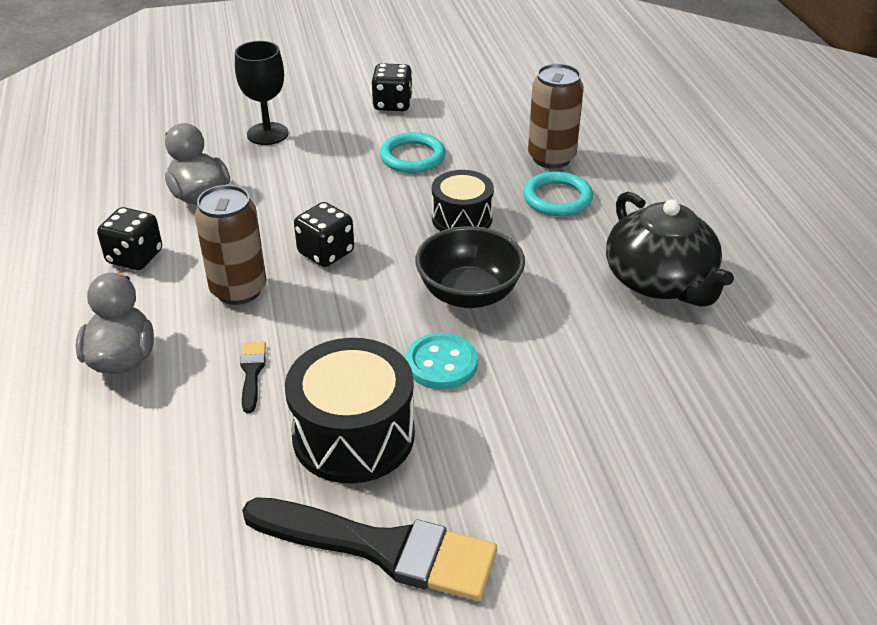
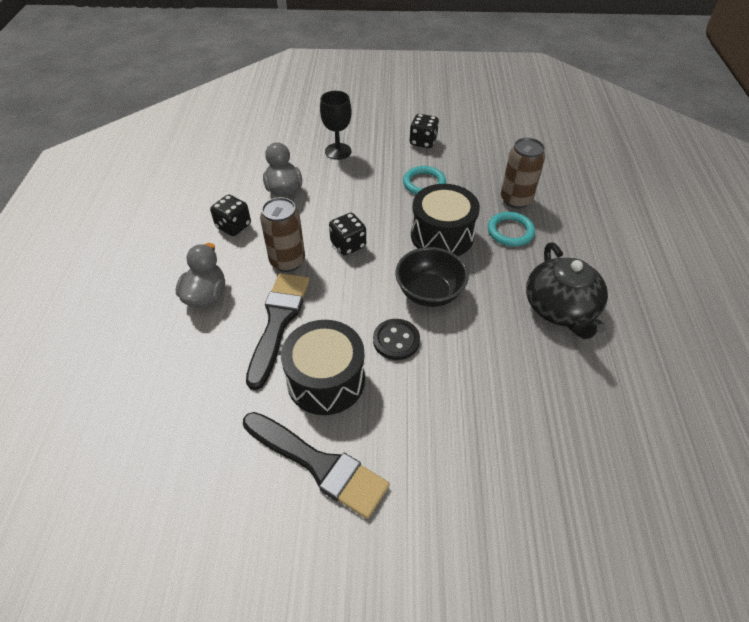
camera: 15 degrees right, 10 degrees up
black brush [240,342,266,413] -> black brush [246,273,309,390], size x2.30
turquoise button [406,333,478,390] -> black button [373,319,420,360]
black drum [432,170,494,231] -> black drum [411,184,480,256], size x1.58

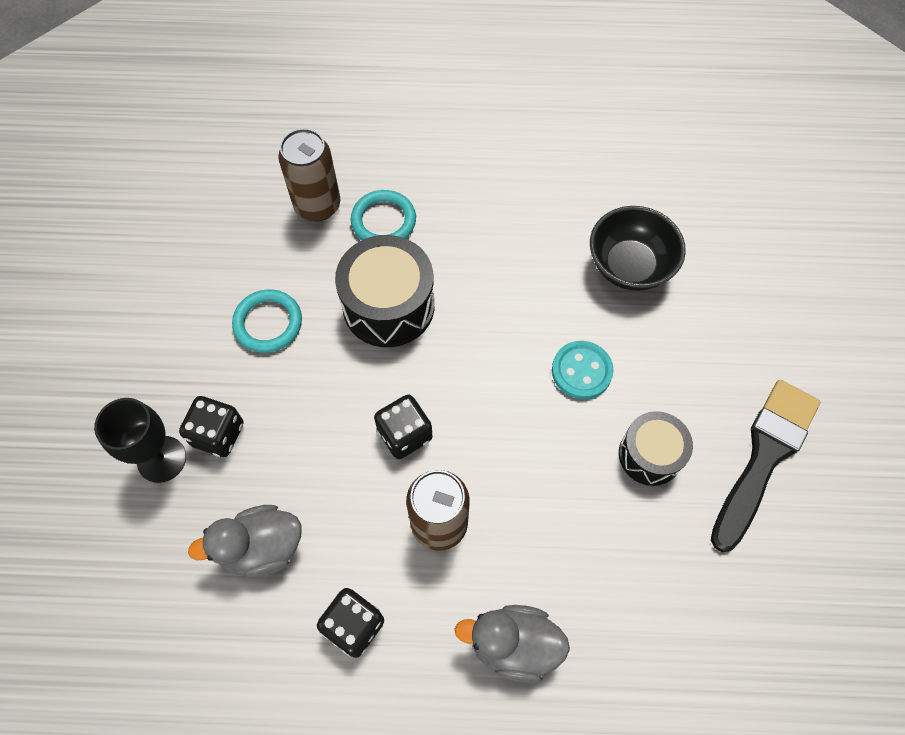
camera: 90 degrees left, 15 degrees up
black brush [246,273,309,390] -> none
black drum [281,320,365,415] -> black drum [619,411,693,486], size x0.63
black button [373,319,420,360] -> turquoise button [552,341,614,399]
black bowl [395,247,469,307] -> black bowl moved to [590,206,686,291]
black dice [409,114,439,148] -> black dice moved to [179,396,244,457]
black teapot [526,243,608,339] -> none

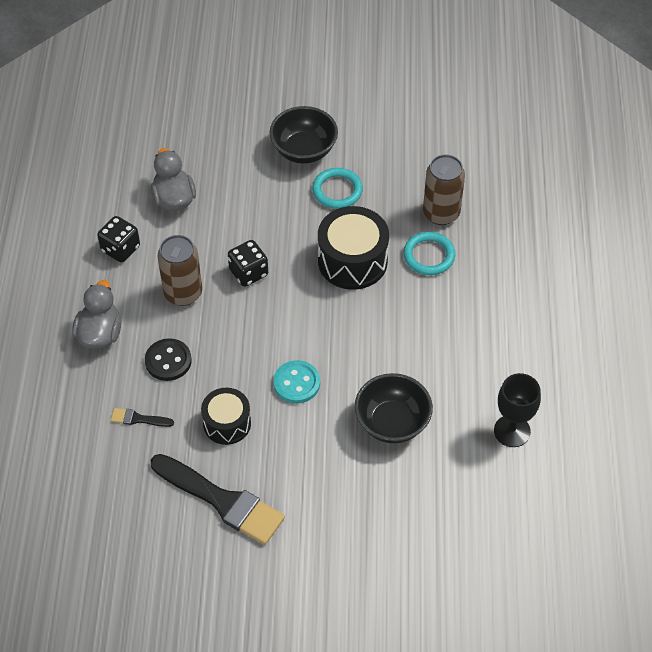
camera: 90 degrees right, 10 degrees down
black goblet [94,398,186,483] -> black goblet moved to [494,373,541,447]
black dice [179,396,244,457] -> none
none -> black brush [111,408,174,427]
none -> black button [145,338,192,381]
none -> black bowl [270,106,338,164]

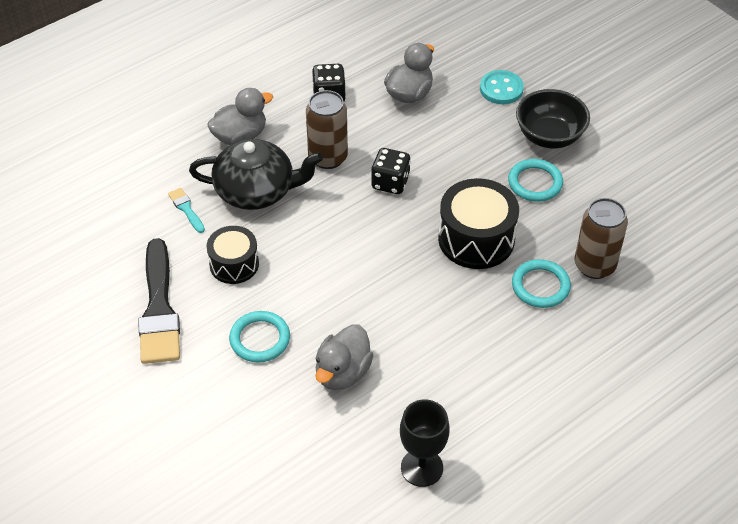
camera: 50 degrees right, 5 degrees down
black brush [111,408,174,427] -> turquoise brush [168,188,205,233]
black button [145,338,192,381] -> black teapot [189,139,323,210]
turquoise button [273,360,320,404] -> turquoise button moved to [480,70,524,104]
black bowl [355,373,433,443] -> grey duck [315,325,374,390]
none -> turquoise ring [229,311,290,362]

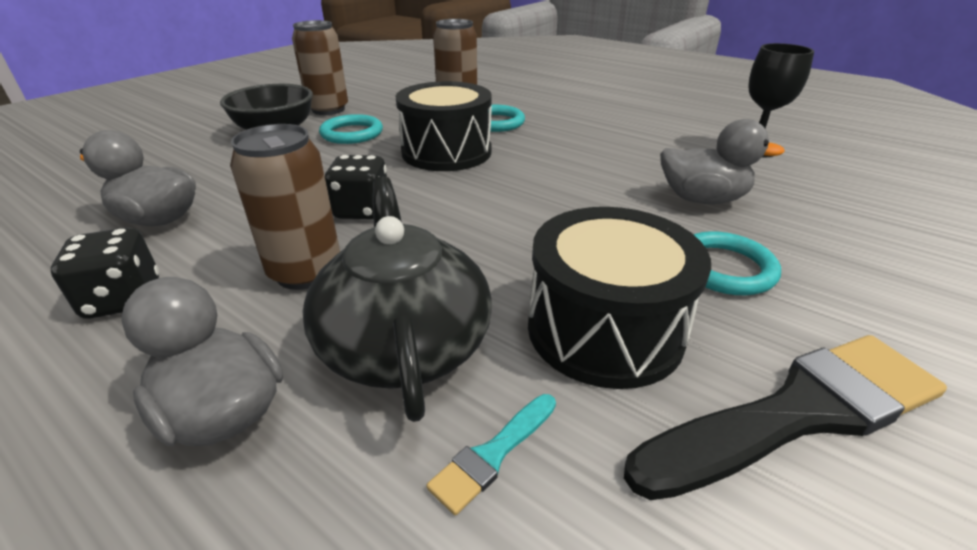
camera: 105 degrees left, 15 degrees down
black drum [206,226,259,284] -> black drum [528,207,711,389], size x1.58
turquoise button [480,70,524,104] -> none
none -> brown can [292,20,348,115]

